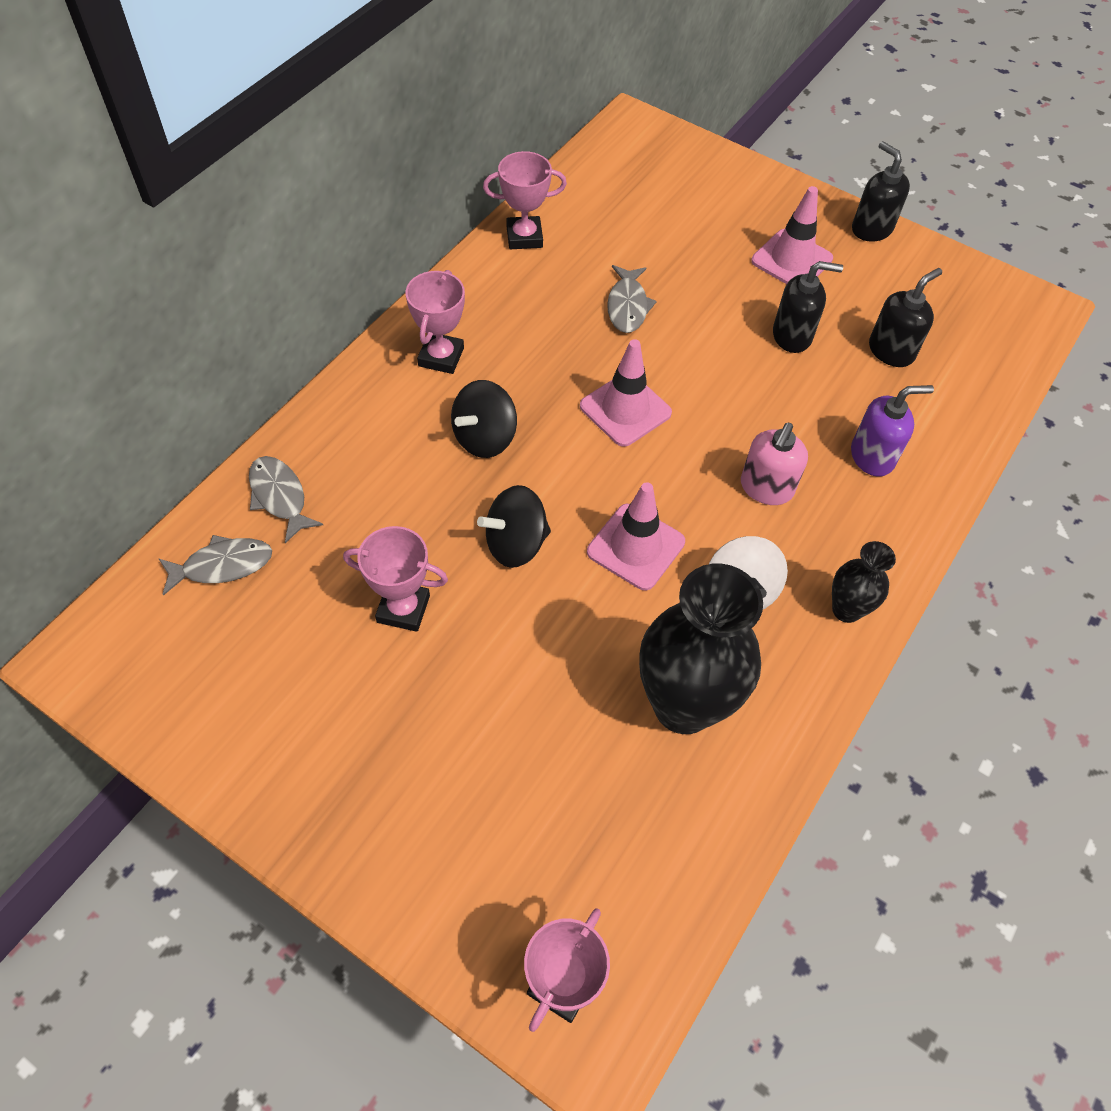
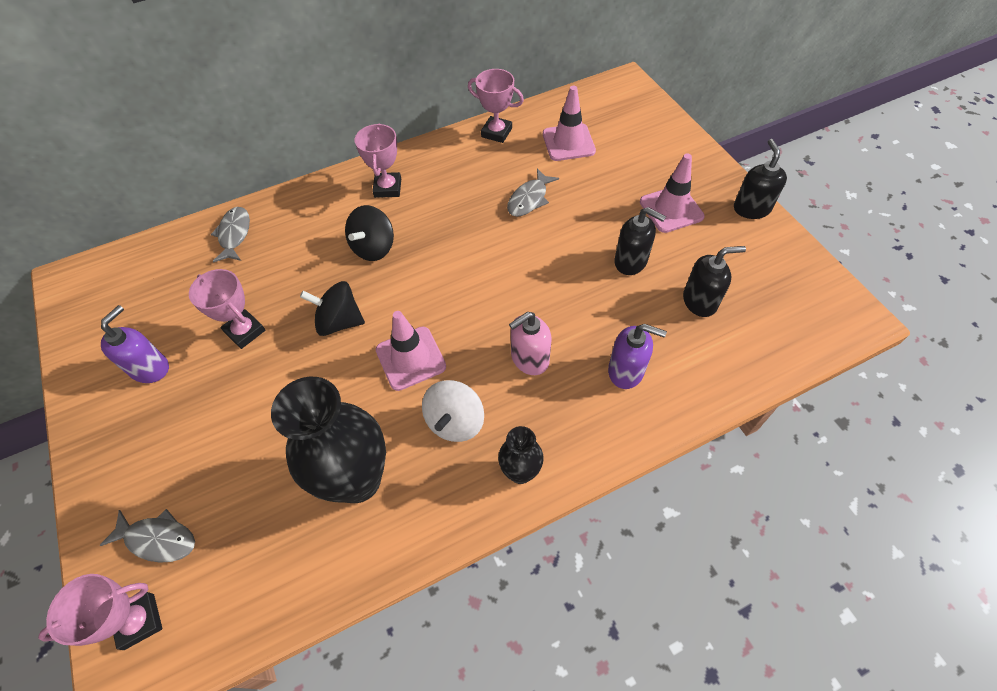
camera: 35 degrees right, 0 degrees up
grey fish [158,535,272,596] -> grey fish moved to [99,509,195,563]
pink trophy [406,270,465,374] -> pink trophy turned 45 degrees counterclockwise [355,123,401,198]
black spinning top [451,380,517,458] -> black spinning top turned 45 degrees counterclockwise [345,205,394,261]
pink traffic cone [580,339,672,447] -> pink traffic cone moved to [543,86,596,161]
none -> purple soap dispenser [101,305,169,383]

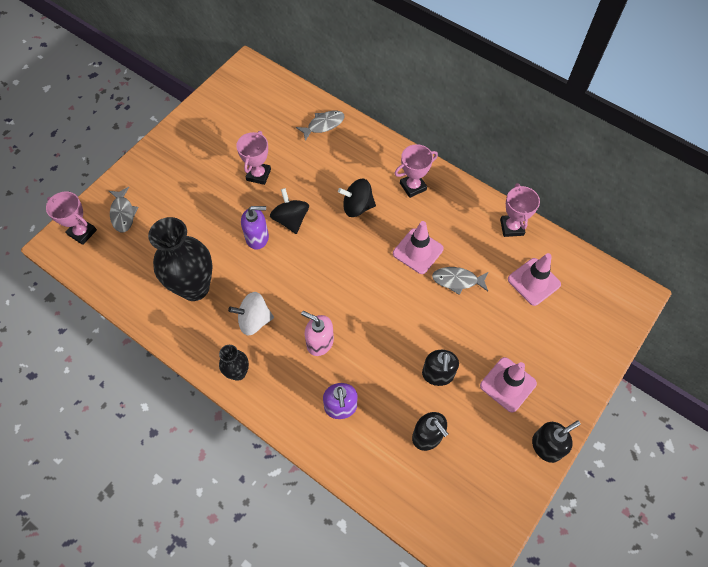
camera: 60 degrees right, 5 degrees up
purple soap dispenser [101,305,169,383] -> purple soap dispenser moved to [241,206,269,250]
pink traffic cone [376,311,446,391] -> pink traffic cone moved to [393,221,444,274]

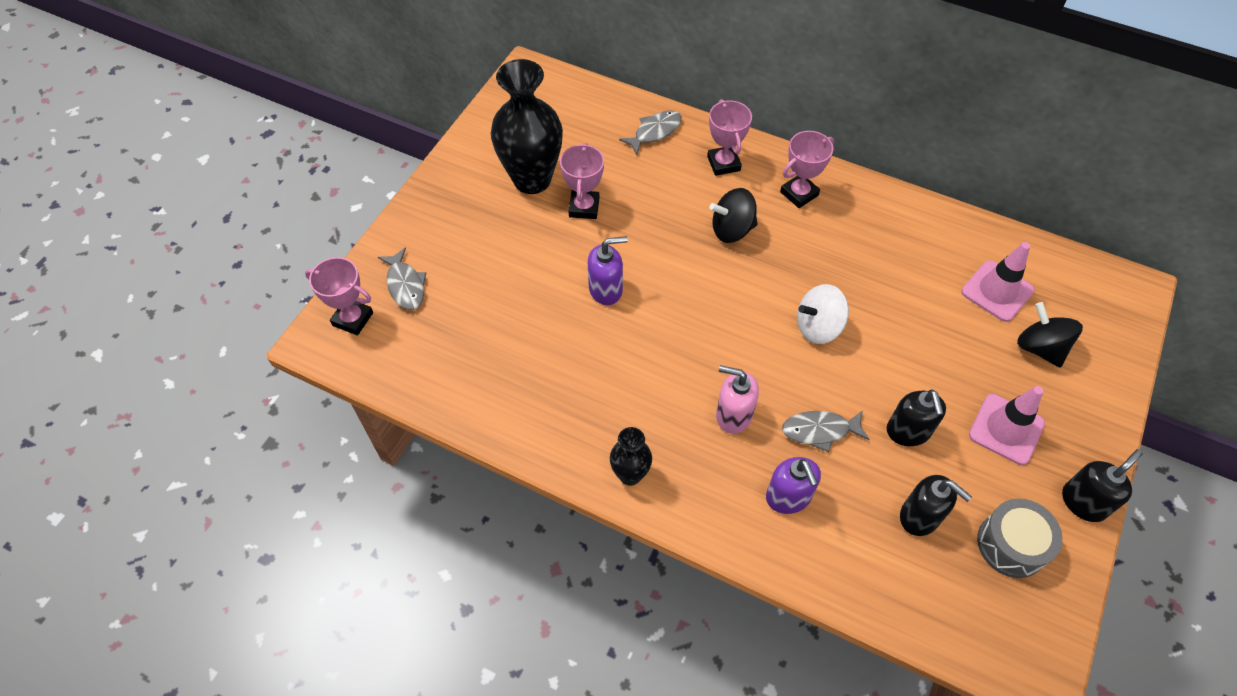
camera: 10 degrees left, 5 degrees down
black vase [148,217,213,301] -> black vase moved to [491,59,563,194]
white spinning top [228,292,274,335] -> white spinning top moved to [797,284,849,344]
black spinning top [270,188,309,234] -> black spinning top moved to [1017,302,1083,368]
pink traffic cone [393,221,444,274] -> none
grey fish [432,267,488,295] -> grey fish moved to [782,410,870,452]
pink trophy [500,183,540,237] -> pink trophy moved to [707,100,752,176]
none -> grey drum [977,498,1063,578]

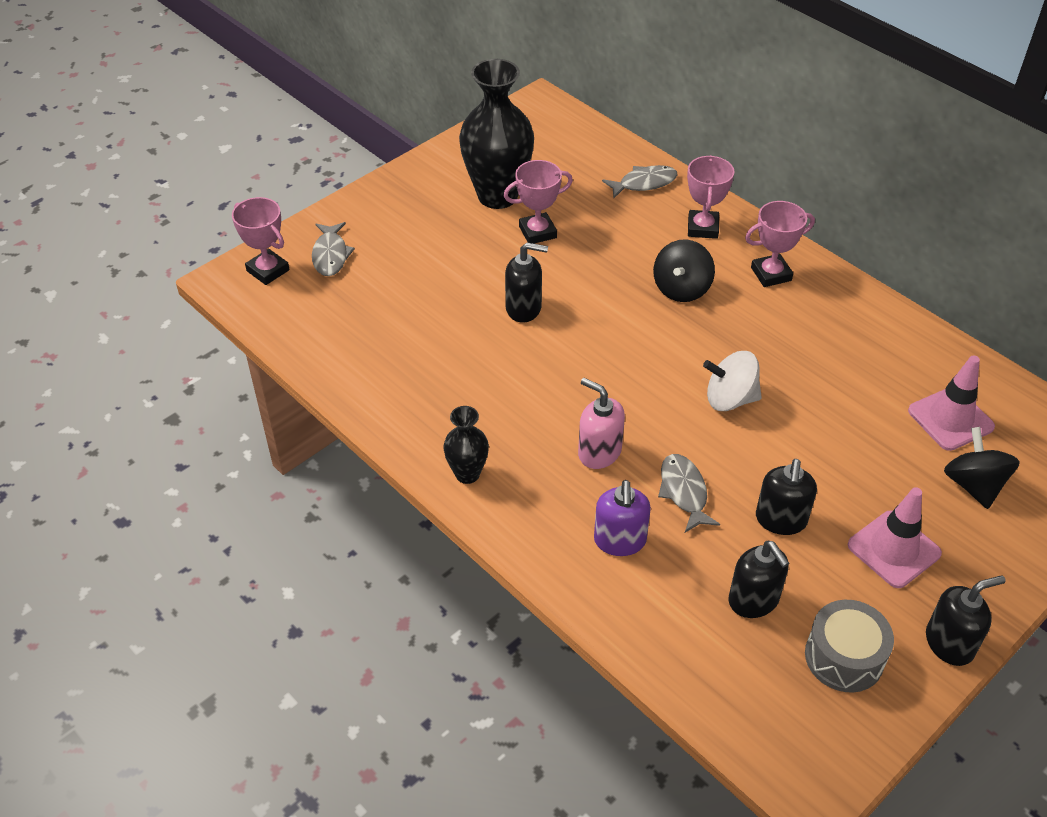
camera: 20 degrees right, 10 degrees down
pink trophy [560,143,604,219] -> pink trophy turned 45 degrees clockwise [504,160,573,243]
purple soap dispenser [588,236,628,305] -> black soap dispenser [505,242,548,323]
black spinning top [709,188,757,243] -> black spinning top turned 75 degrees counterclockwise [653,239,715,302]
grey fish [782,410,870,452] -> grey fish turned 60 degrees clockwise [658,454,720,532]

